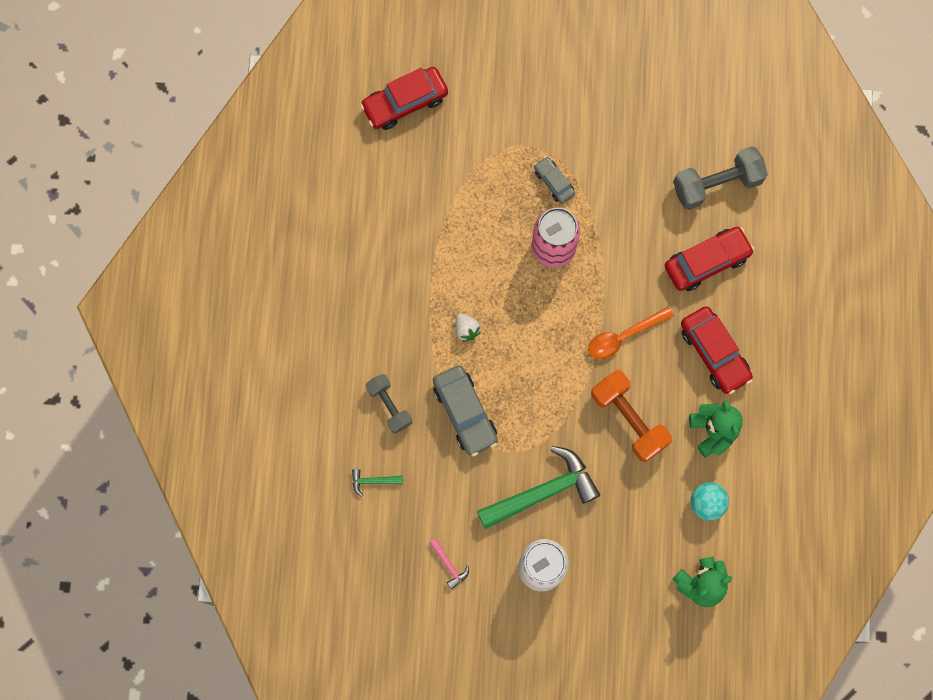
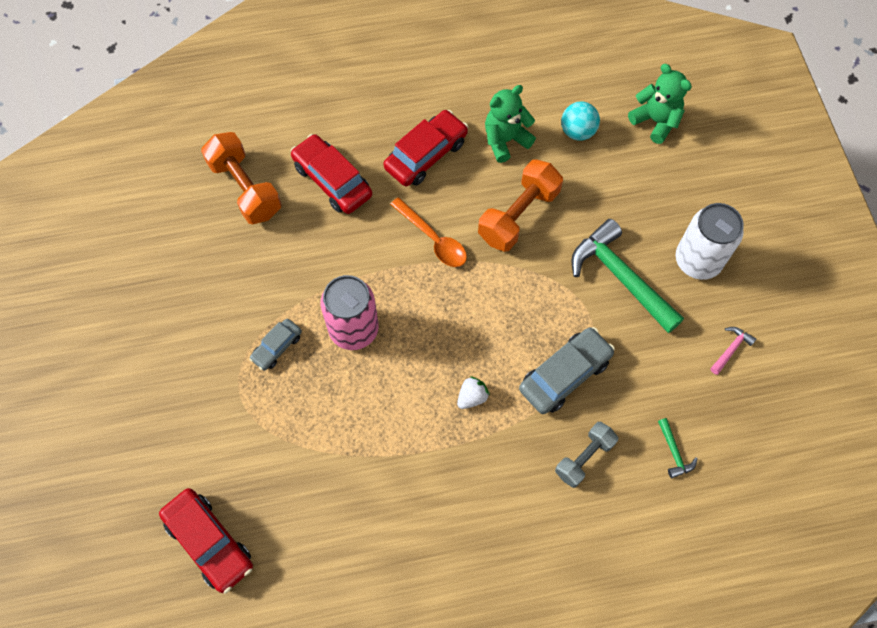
camera: 105 degrees left, 10 degrees down
grey dumbbell [673,146,768,210] -> orange dumbbell [201,132,282,224]

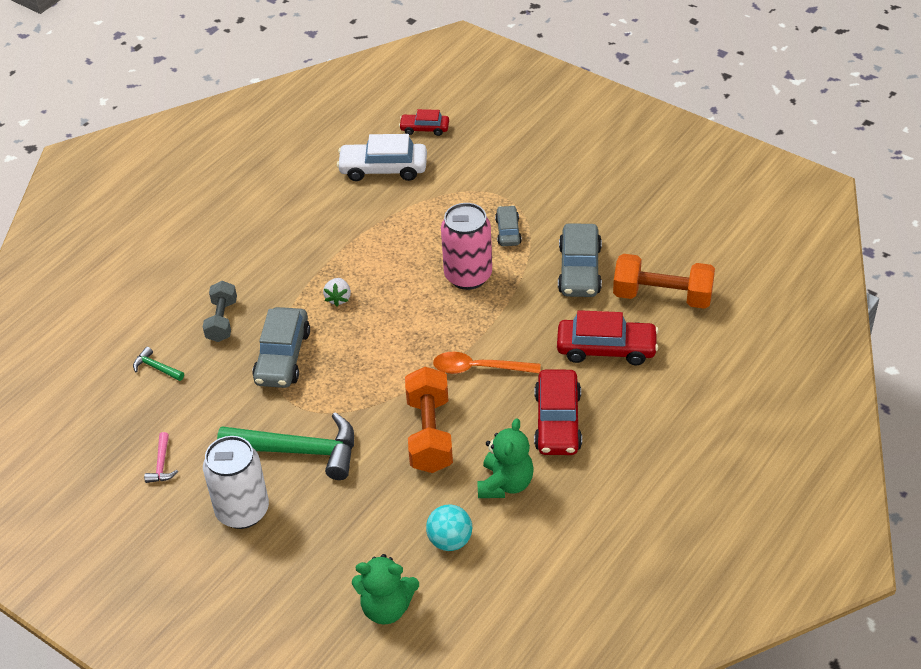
camera: 140 degrees right, 20 degrees down
red car [159,488,253,594] -> red car [399,109,449,136], size x0.57
none -> white car [337,134,427,181]
none -> grey car [558,223,602,297]

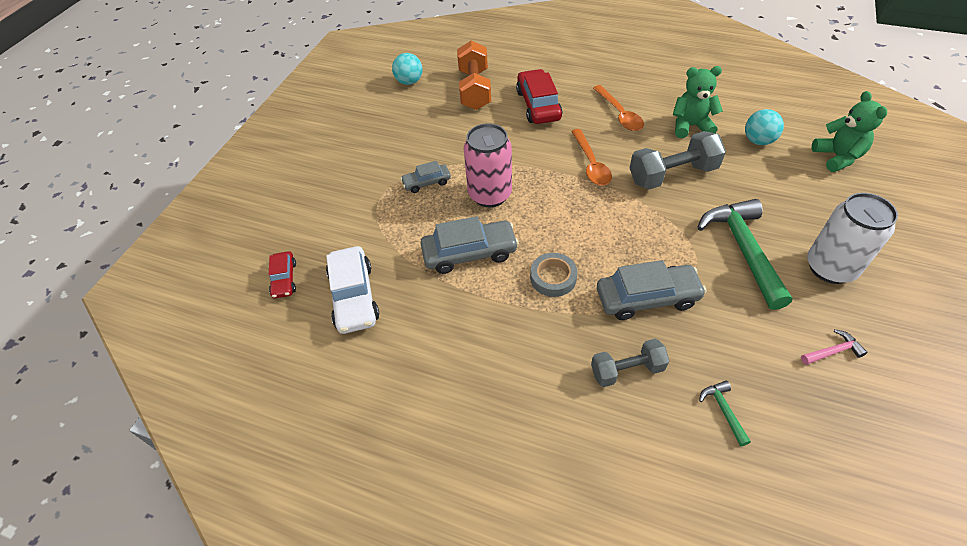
camera: 105 degrees left, 5 degrees up
green hammer [133,347,184,381] -> green hammer turned 150 degrees clockwise [699,381,751,446]
white strawberry [323,278,351,306] -> grey tape [530,253,577,297]
orange dumbbell [405,367,453,473] -> grey dumbbell [630,131,726,190]
red car [534,370,582,455] -> orange spoon [593,85,644,131]
grey car [558,223,602,297] -> grey car moved to [420,216,519,274]
none -> turquoise ball [392,53,423,85]

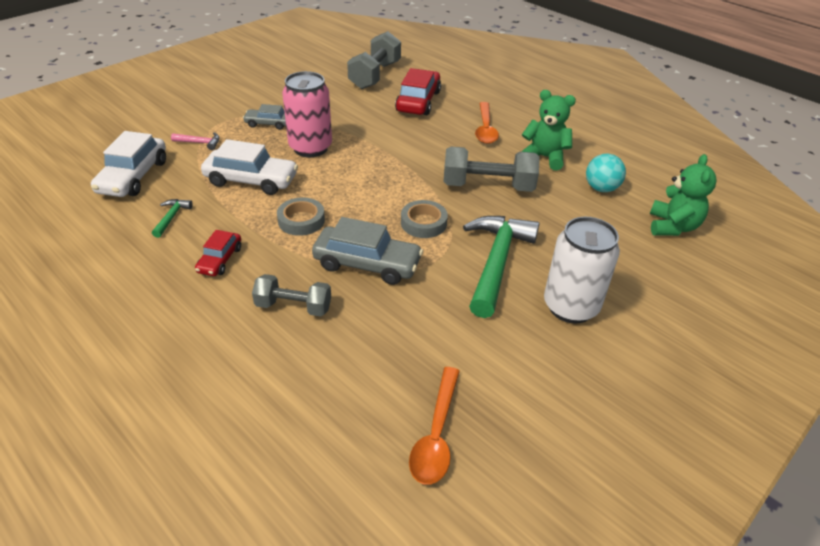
camera: 20 degrees right, 10 degrees down
red car [269,251,296,299] -> red car moved to [195,230,241,276]
turquoise ball [392,53,423,85] -> none
grey car [420,216,519,274] -> white car [201,139,298,195]
orange dumbbell [457,41,491,110] -> grey dumbbell [347,31,401,89]
orange spoon [571,129,612,186] -> orange spoon moved to [409,367,460,485]
green hammer [699,381,751,446] -> green hammer moved to [152,199,193,238]
pink hammer [801,329,868,365] -> pink hammer moved to [171,132,220,150]
none -> grey tape [401,200,448,238]

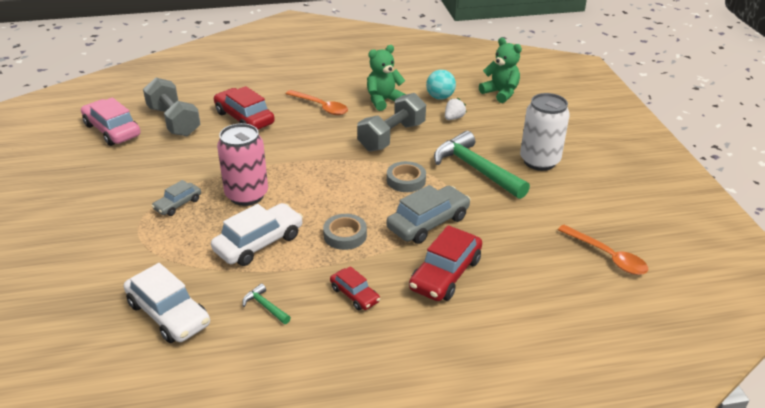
camera: 55 degrees left, 5 degrees down
pink hammer [171,132,220,150] -> none
grey dumbbell [252,274,331,316] -> red car [409,225,482,301]
none -> pink car [81,98,141,146]
none -> white strawberry [445,98,466,120]

